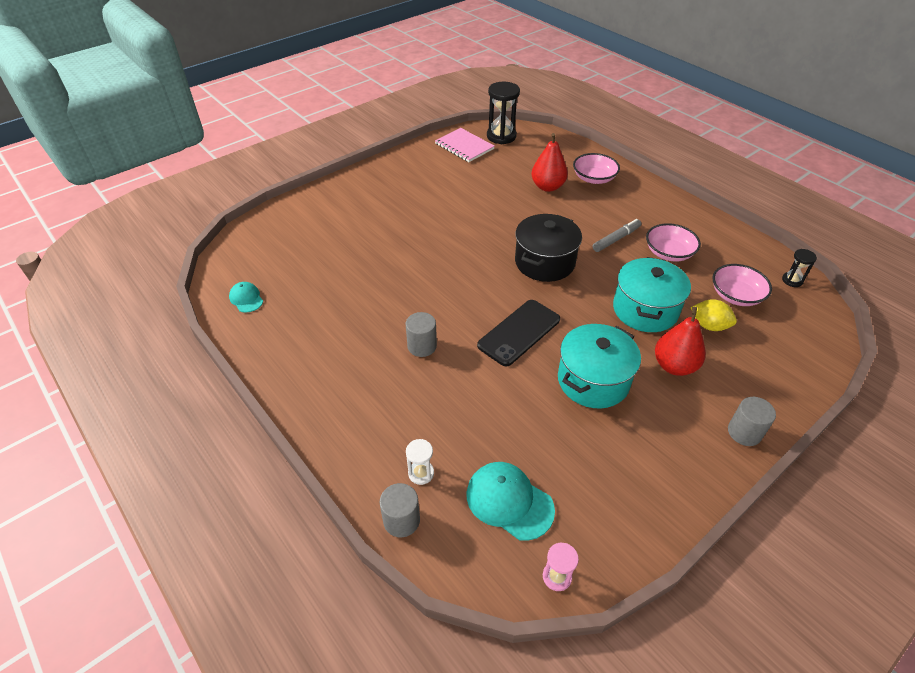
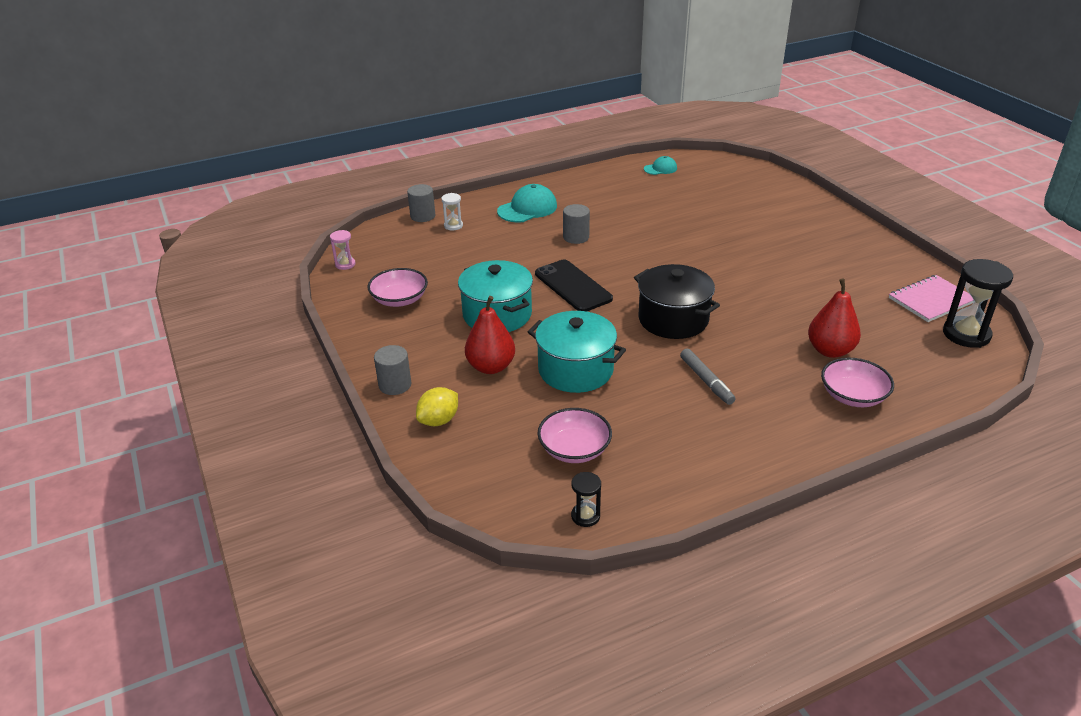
camera: 105 degrees right, 10 degrees down
turquoise cap [467,462,555,541] -> turquoise cap moved to [497,184,557,223]
pink bowl [646,223,701,262] -> pink bowl moved to [367,268,428,307]
yellow lemon [690,300,737,331] -> yellow lemon moved to [416,387,458,426]

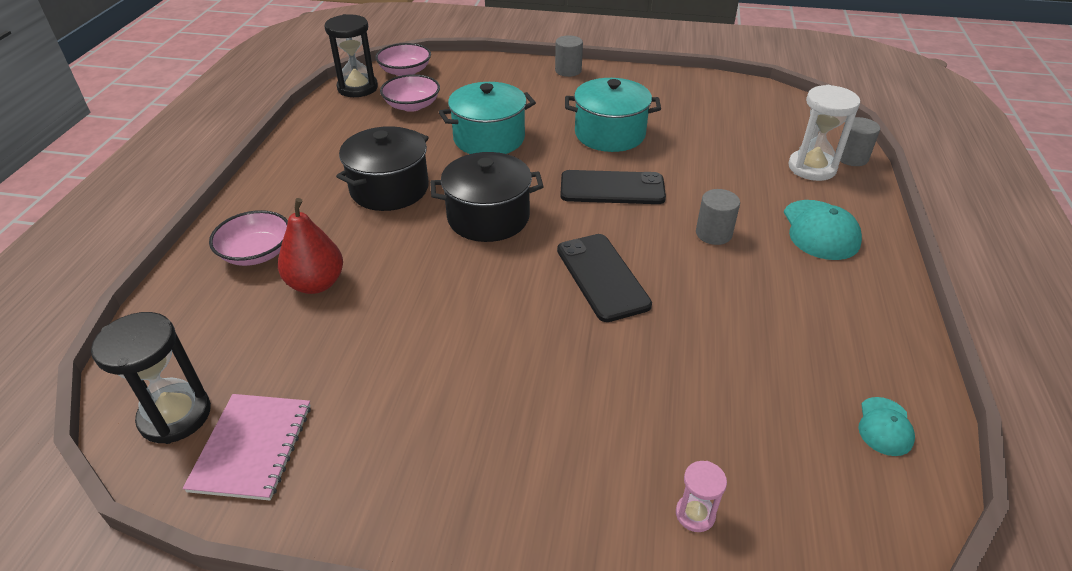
camera: 125 degrees right, 5 degrees up
pink hourglass [330,230,356,270] -> pink hourglass moved to [676,461,727,532]
pink bowl [367,268,428,307] -> pink bowl moved to [375,43,431,76]
yellow lemon [416,387,458,426] -> none
white hourglass [441,193,463,230] -> white hourglass [788,85,860,181], size x1.94
red pear [465,296,515,374] -> none
black hourglass [571,472,601,527] -> black hourglass [324,14,378,97], size x1.94
grey marker [680,349,736,405] -> black pot [336,126,429,211]
none -> black phone [557,234,652,322]

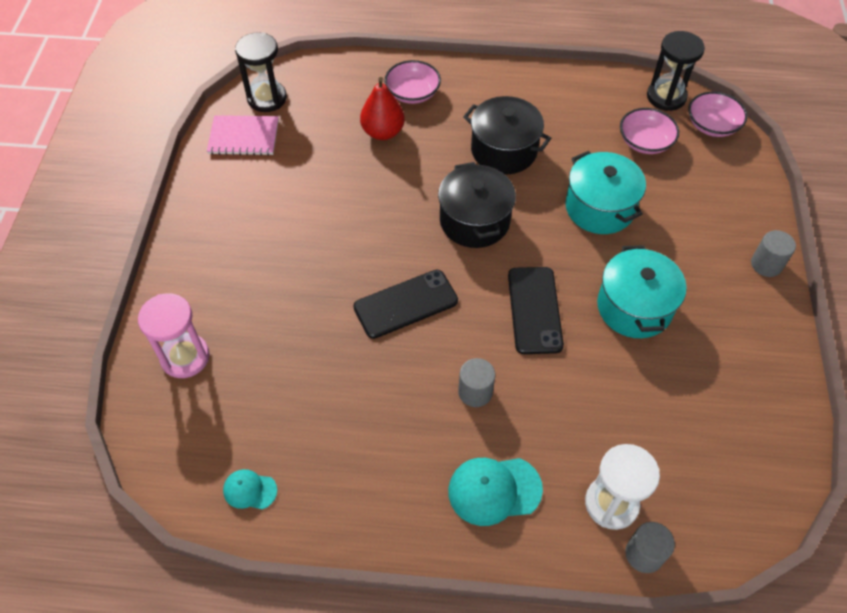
camera: 85 degrees right, 15 degrees up
pink hourglass [676,461,727,532] -> pink hourglass [138,293,210,378], size x1.94

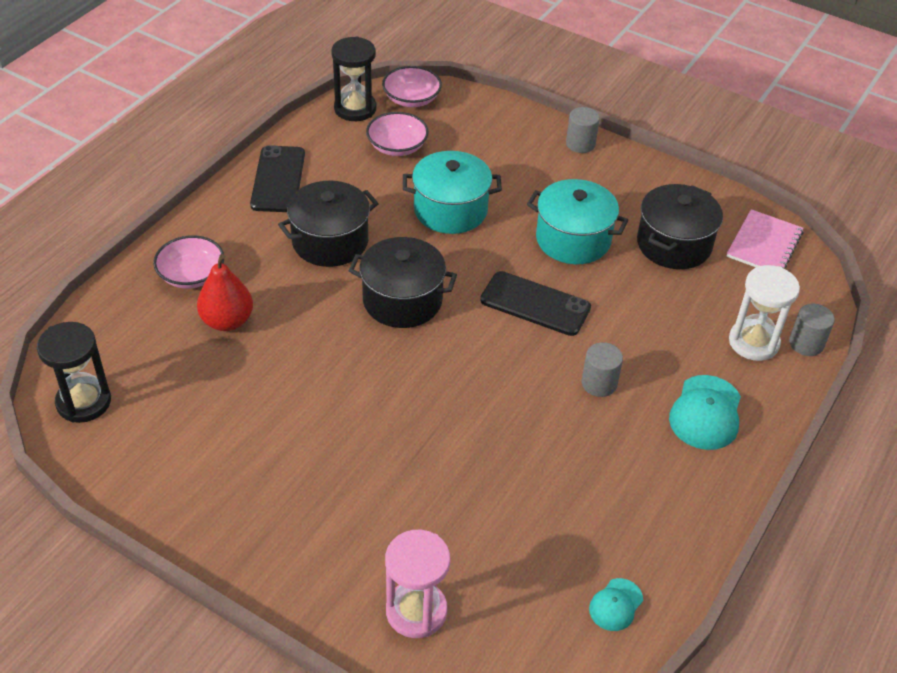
camera: 65 degrees left, 10 degrees down
pink notebook [207,115,279,156] -> pink notebook moved to [726,209,803,269]
black phone [354,269,458,339] -> black phone moved to [250,145,305,212]
none -> black pot [637,184,723,269]

